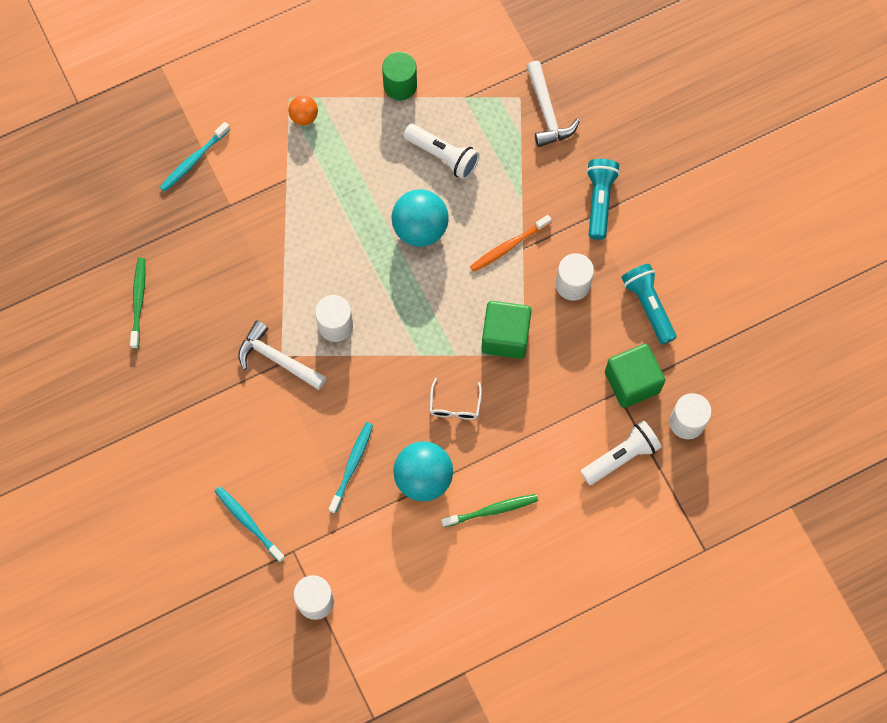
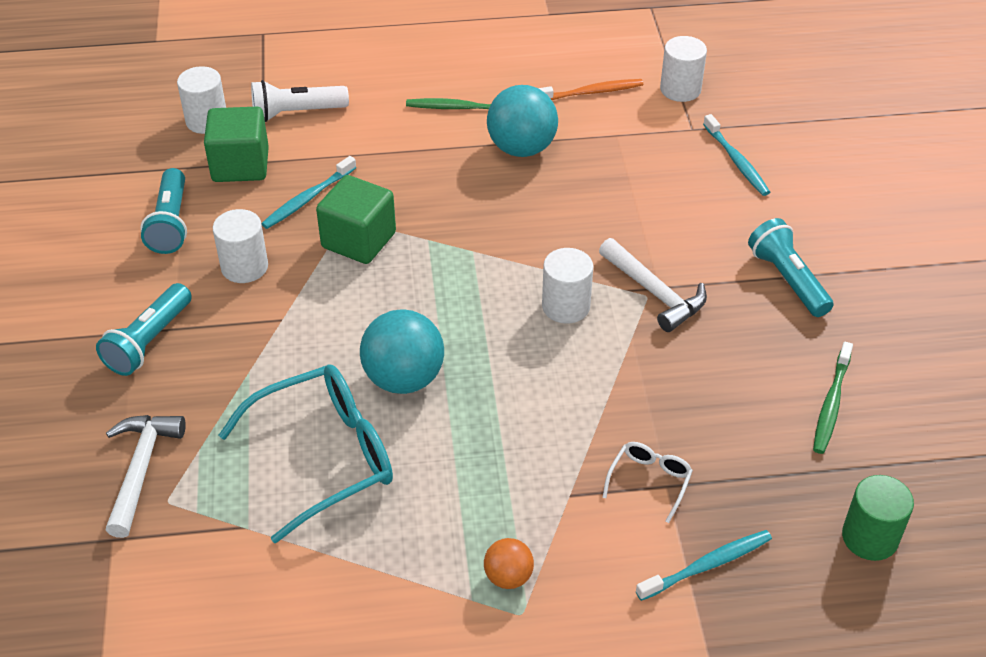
camera: 160 degrees left, 25 degrees down
turquoise toothbrush [329,422,373,514] -> turquoise toothbrush moved to [261,156,356,229]
green cylinder [382,52,417,100] -> green cylinder moved to [842,475,914,561]
white flashlight [403,124,479,180] -> turquoise glasses [219,364,393,543]
white glasses [430,378,482,420] -> white glasses moved to [602,442,693,523]
orange toothbrush [470,215,552,272] -> orange toothbrush moved to [539,79,643,100]
none -> turquoise flashlight [748,218,834,317]

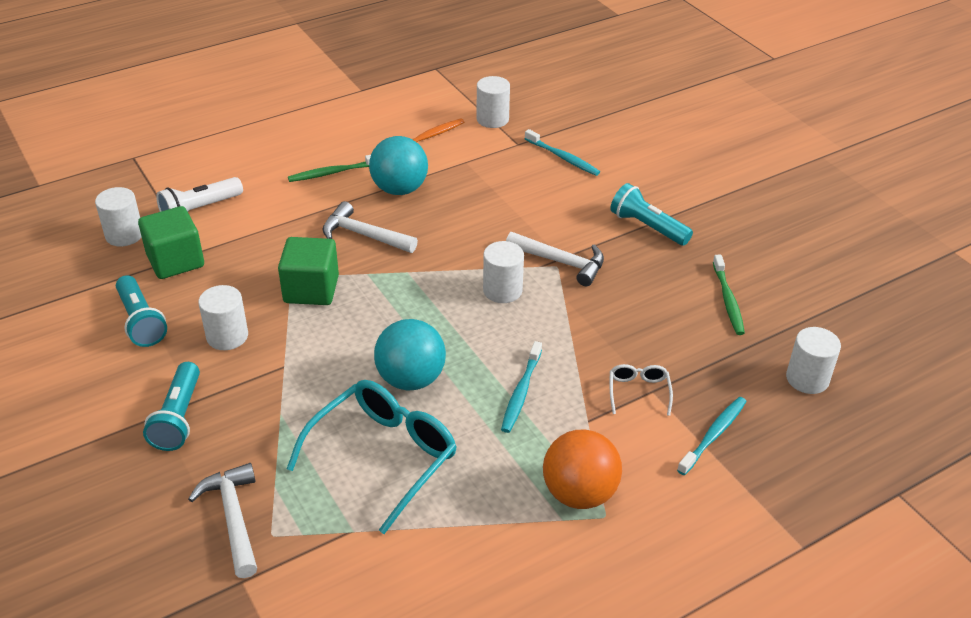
camera: 25 degrees left, 5 degrees down
turquoise toothbrush [261,156,356,229] -> turquoise toothbrush moved to [501,341,542,433]
orange ball [484,538,534,589] -> orange ball [543,430,622,509], size x1.88
green cylinder [842,475,914,561] -> white cylinder [786,327,841,394]
none -> white hammer [323,201,418,253]

